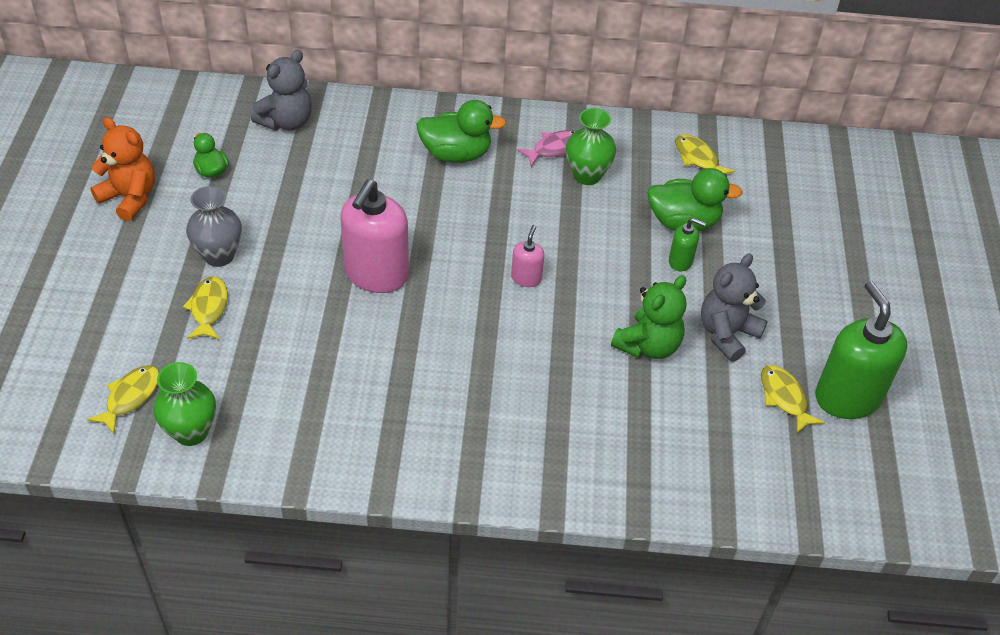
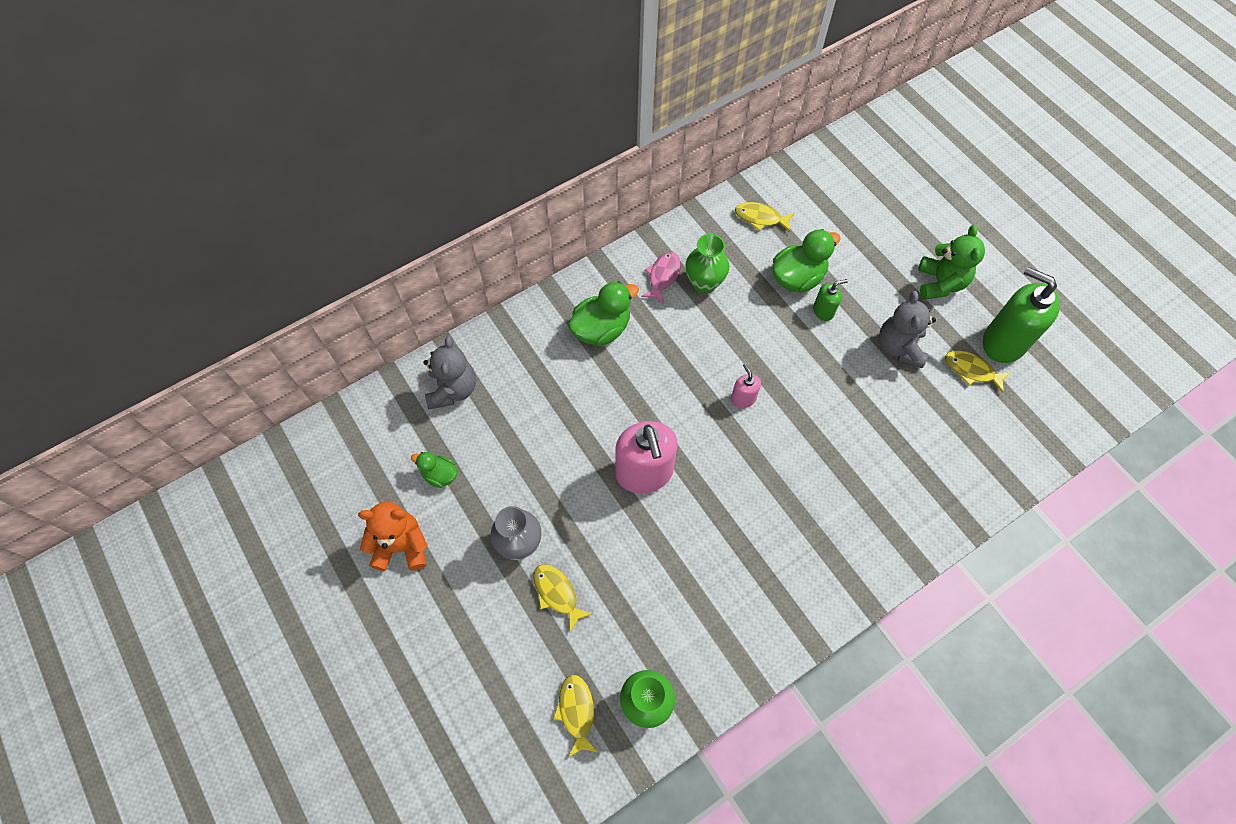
camera: 35 degrees left, 15 degrees up
green teddy bear [611,275,686,359] -> green teddy bear moved to [918,225,985,300]

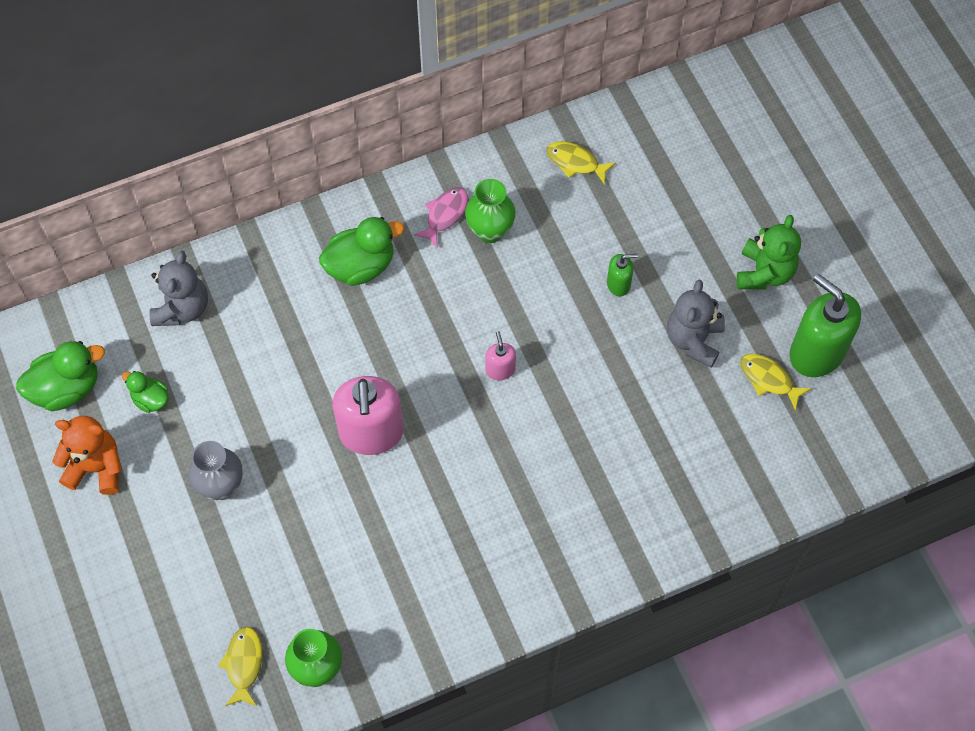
camera: 10 degrees right, 0 degrees up
yellow fish [533,564,592,632] -> none
green duck [772,229,841,293] -> green duck moved to [16,341,105,411]

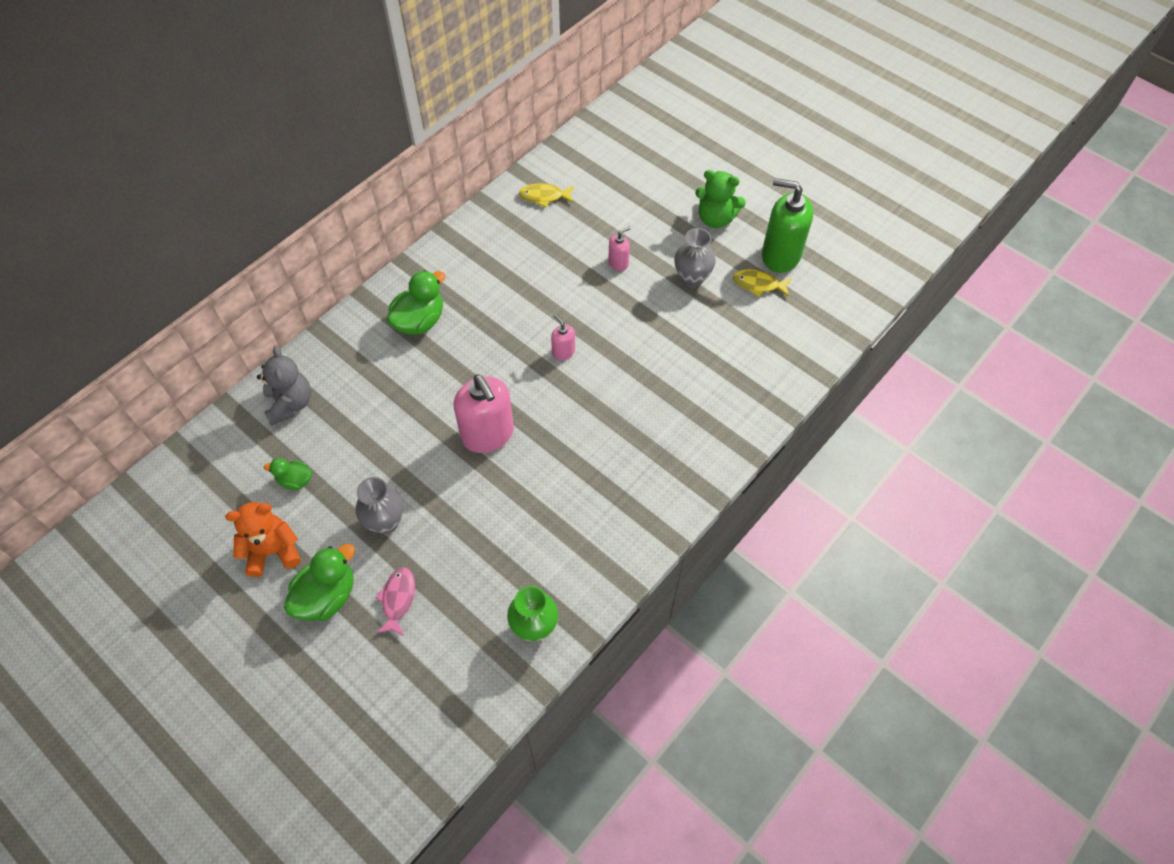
camera: 25 degrees left, 5 degrees down
green duck [16,341,105,411] -> green duck moved to [284,544,355,621]
yellow fish [218,627,262,706] -> none
pink fish [414,187,468,247] -> pink fish moved to [375,567,415,636]
green vase [465,179,515,243] -> none
green soap dispenser [607,254,638,296] -> pink soap dispenser [608,227,631,271]
grey teddy bear [667,280,725,368] -> grey vase [674,228,716,288]
green teddy bear [737,215,801,289] -> green teddy bear turned 120 degrees clockwise [695,170,746,228]

